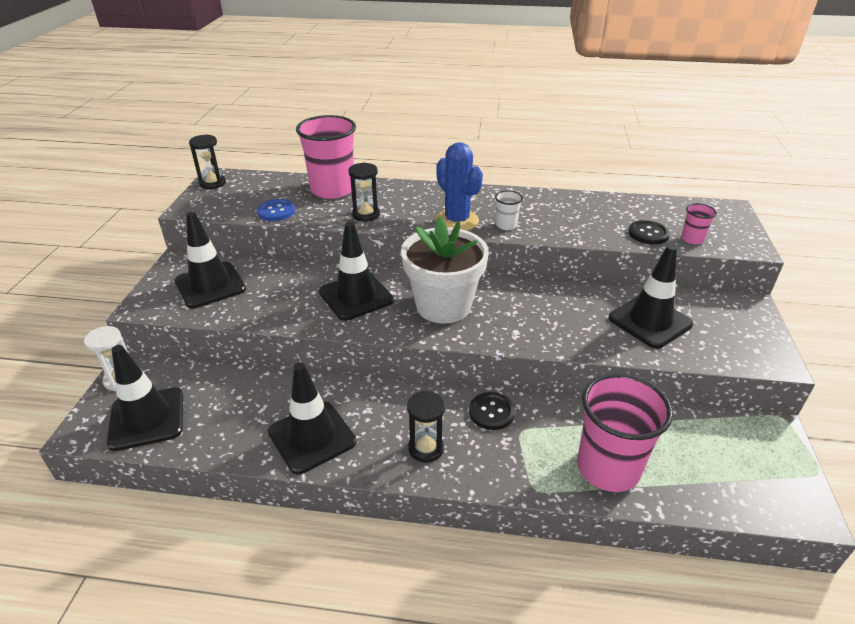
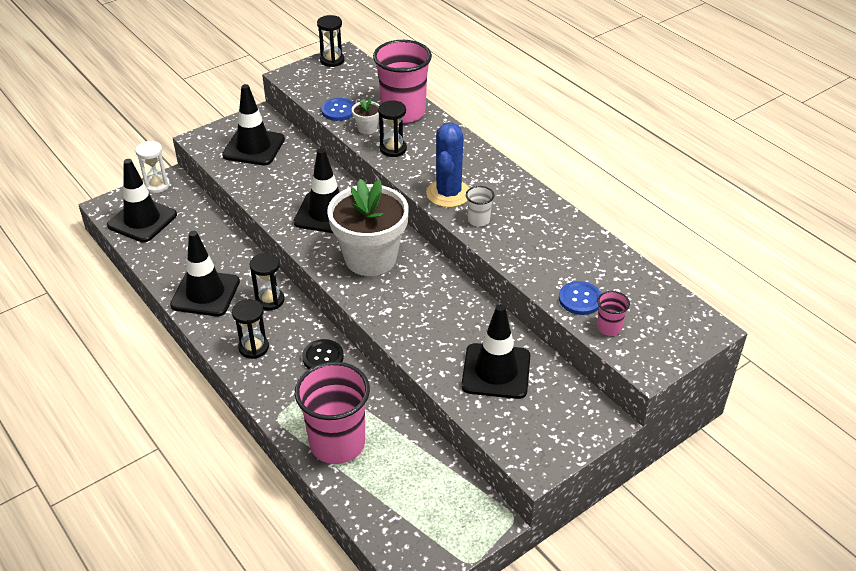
camera: 45 degrees right, 5 degrees up
black button [628,220,670,245] -> blue button [559,281,602,315]
none -> black hourglass [250,253,284,310]
none -> white flower pot [352,98,379,134]

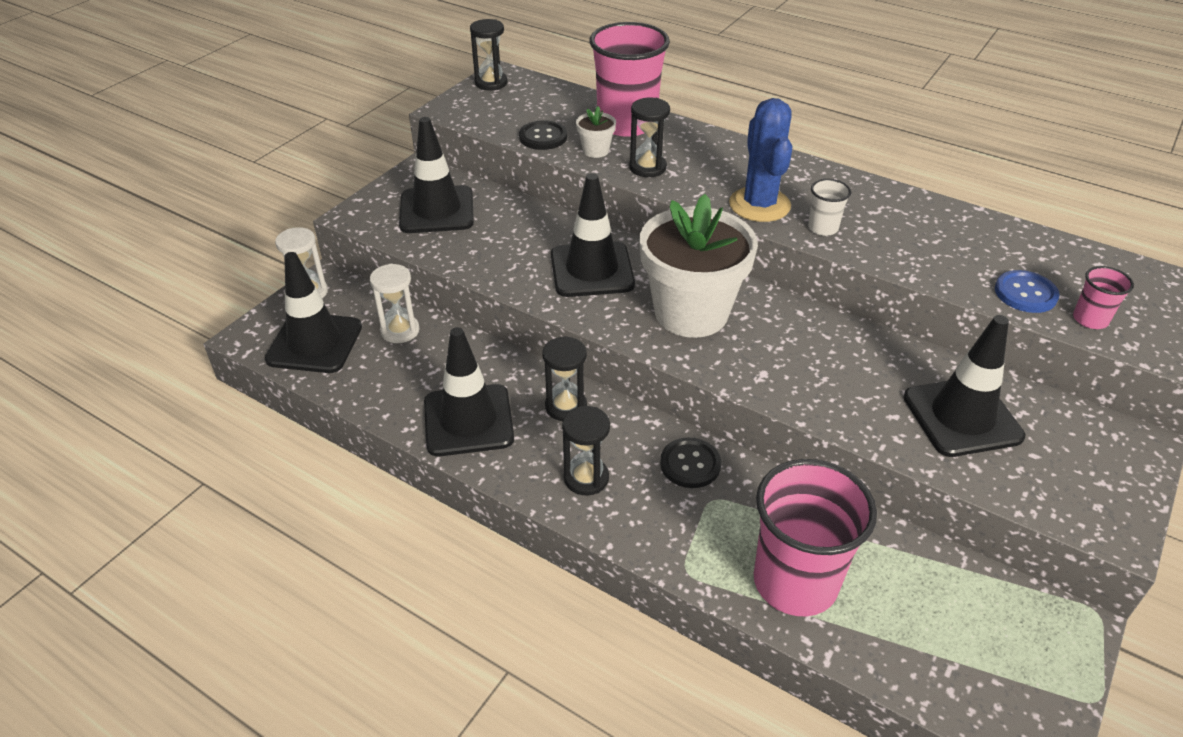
camera: 20 degrees left, 0 degrees up
blue button [321,98,355,121] -> black button [519,120,567,150]
none -> white hourglass [370,264,420,343]

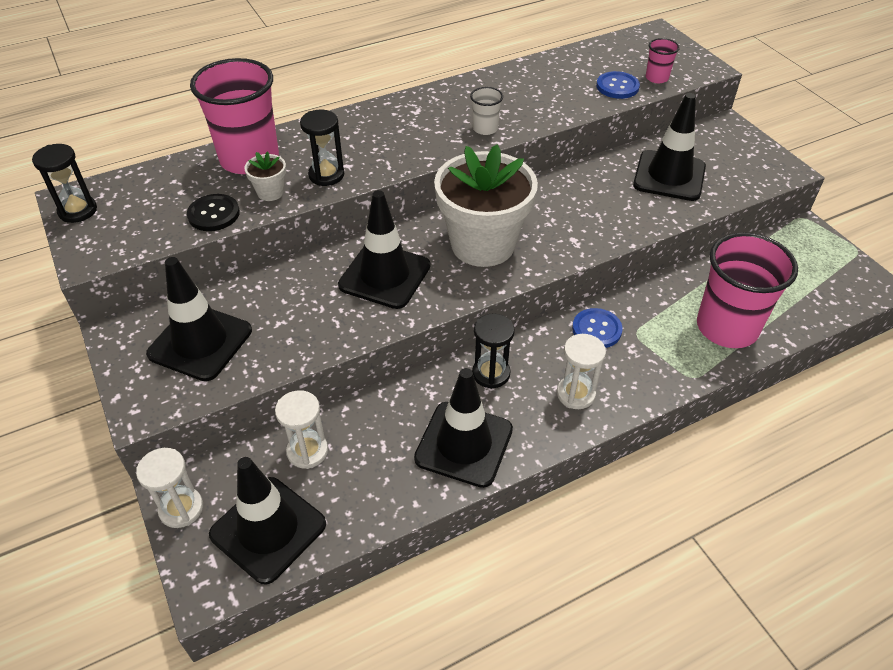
camera: 60 degrees left, 5 degrees up
black hourglass [562,406,610,495] -> white hourglass [557,334,606,409]
black button [660,437,721,488] -> blue button [572,308,623,348]
blue cactus [729,98,792,222] -> none

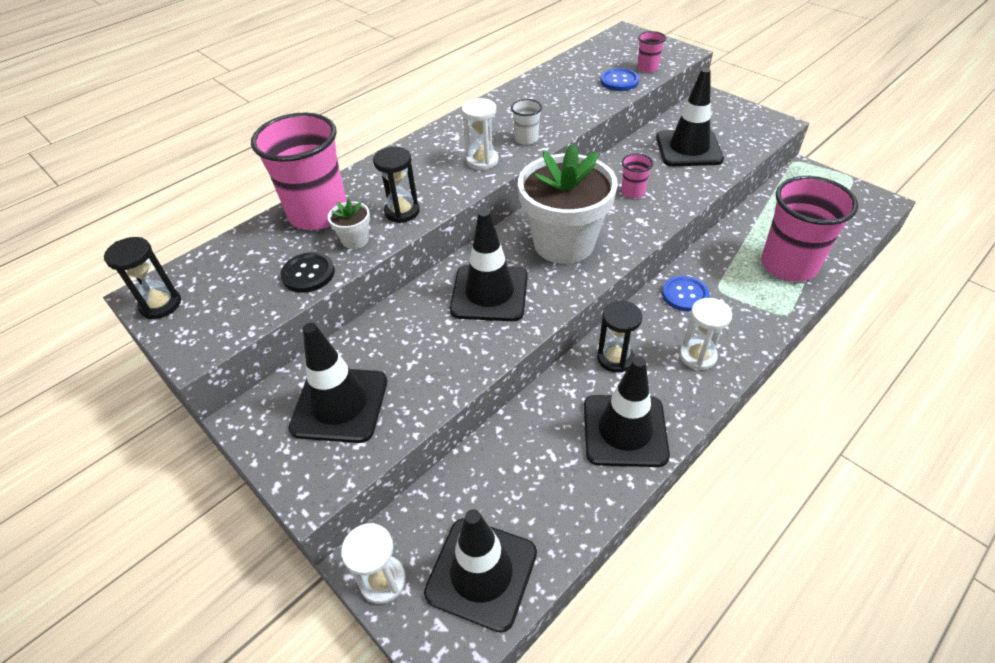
camera: 15 degrees left, 0 degrees up
white hourglass [275,390,328,469] -> white hourglass moved to [462,98,499,170]
none -> pink cup [621,153,653,198]

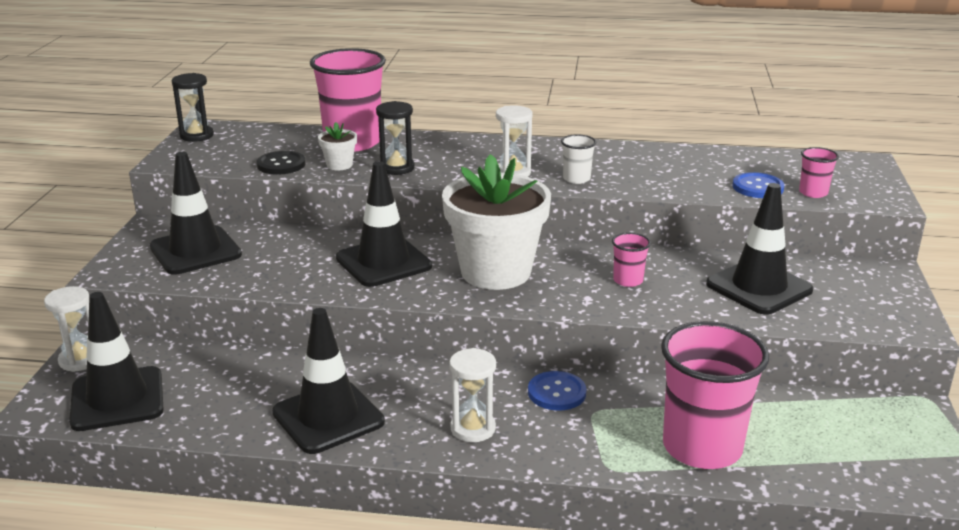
camera: 50 degrees right, 20 degrees down
black hourglass [597,300,642,373] -> none

